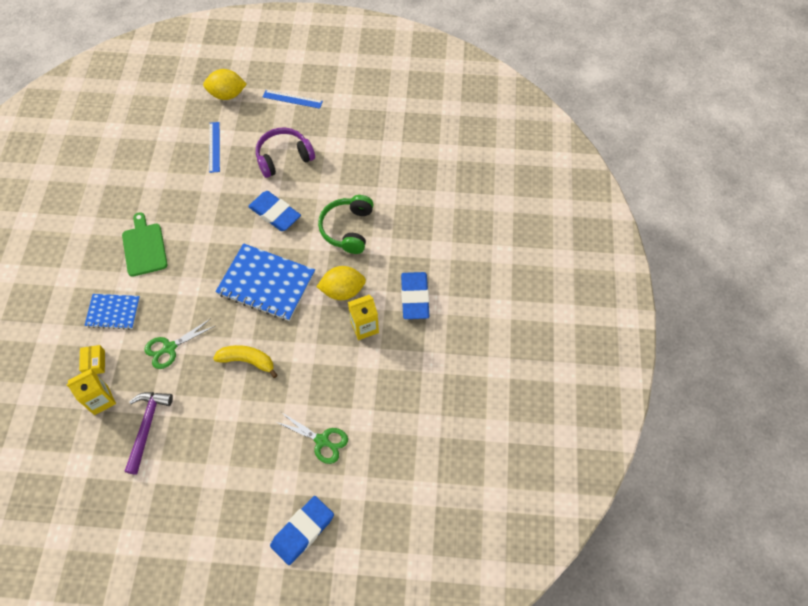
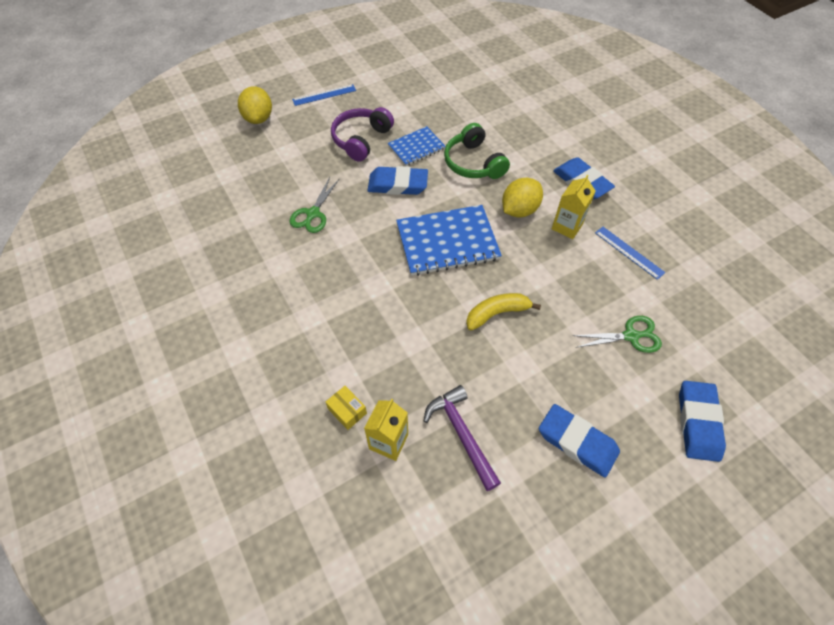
camera: 35 degrees left, 5 degrees down
blue notebook [84,294,140,330] -> blue notebook moved to [388,126,446,166]
green cutting board [122,212,167,277] -> none
green scissors [144,318,215,369] -> green scissors moved to [290,177,340,233]
yellow lemon [203,69,247,100] -> yellow lemon turned 60 degrees counterclockwise [238,86,272,124]
blue ruler [209,122,220,173] -> blue ruler moved to [595,227,665,280]
none -> blue eraser [539,404,620,478]

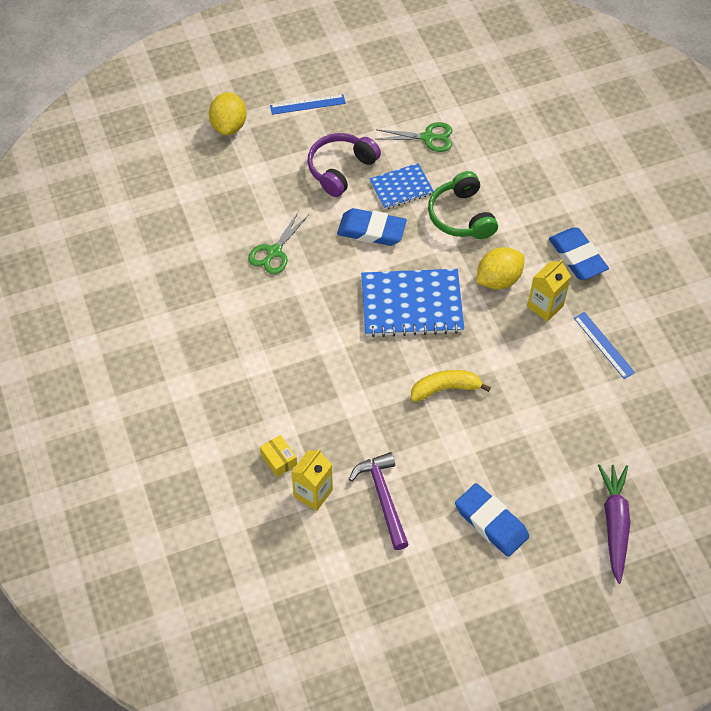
camera: 10 degrees right, 0 degrees up
green scissors [572,316,662,353] -> green scissors moved to [376,122,452,152]
blue eraser [679,381,726,462] -> purple carrot [598,464,630,584]

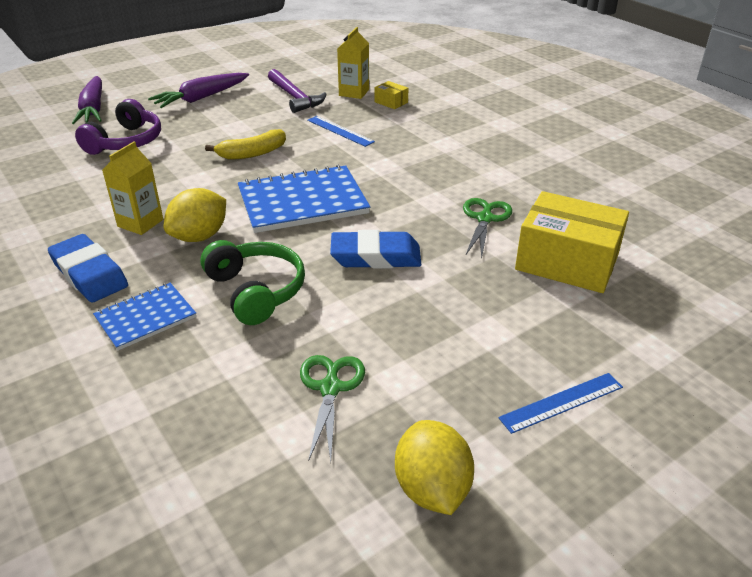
camera: 165 degrees right, 20 degrees down
yellow lemon [209,92,247,135] -> yellow lemon moved to [395,420,474,515]
purple headphones [307,133,381,197] -> purple headphones moved to [75,99,161,155]
blue notebook [369,163,434,209] -> blue notebook moved to [93,283,196,350]
green scissors [376,122,452,152] -> green scissors turned 105 degrees clockwise [300,355,365,462]
blue eraser [455,483,529,557] -> purple carrot [148,73,249,108]
blue ruler [574,312,635,379] -> blue ruler moved to [307,116,375,147]
none -> yellow box [515,191,629,293]

